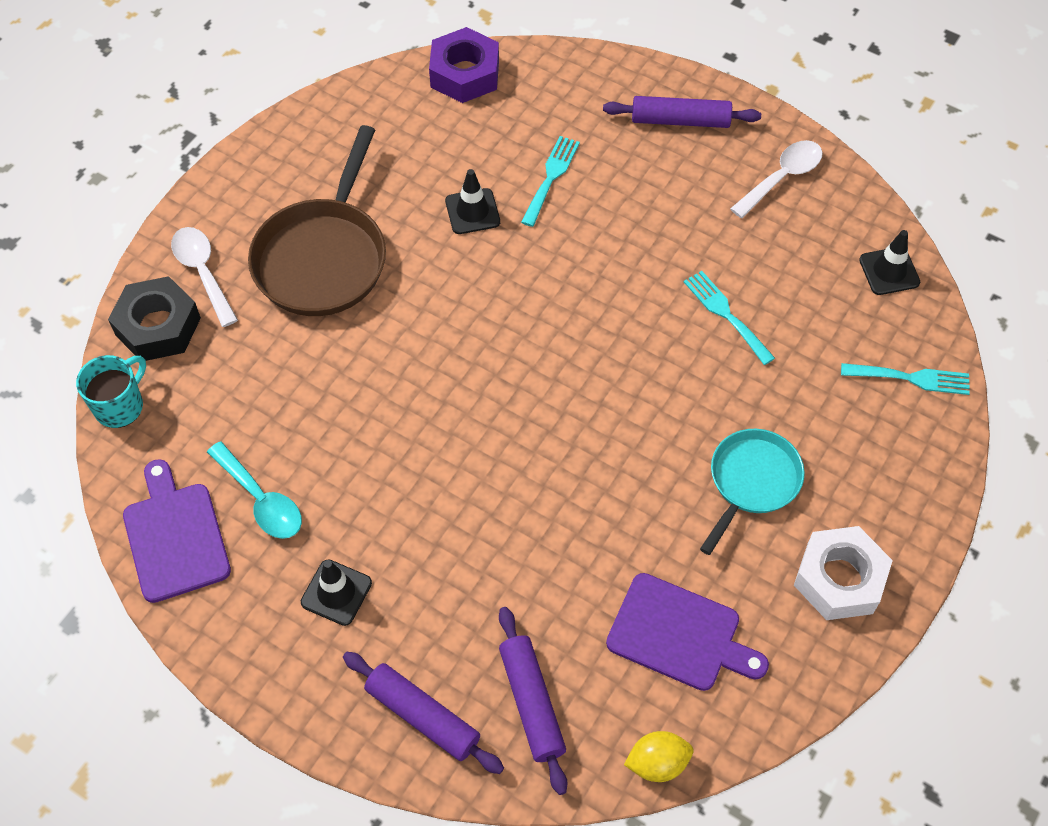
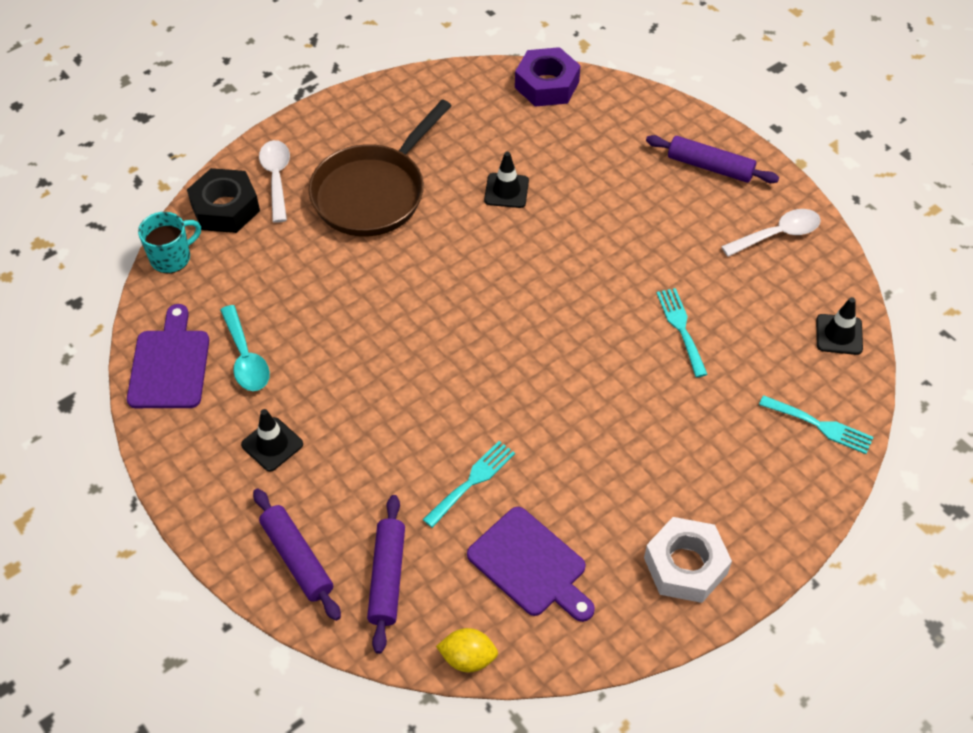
camera: 20 degrees right, 5 degrees down
turquoise fork [521,136,580,227] -> turquoise fork moved to [423,441,515,528]
turquoise pan [700,429,805,555] -> none

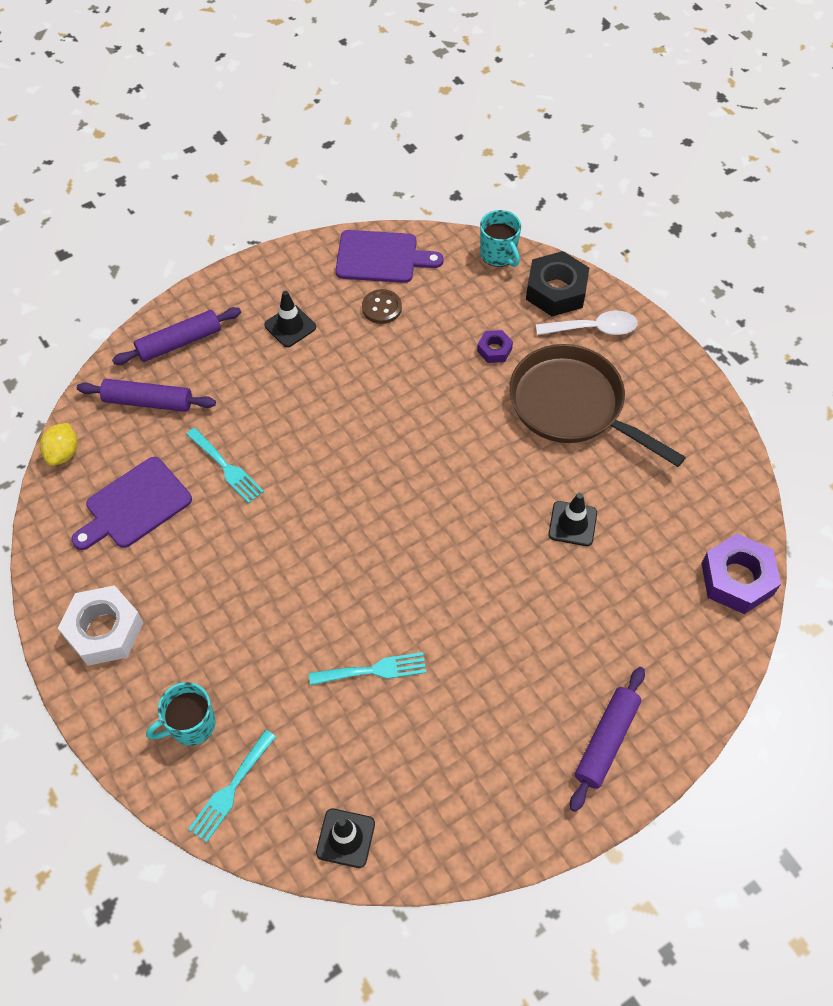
camera: 95 degrees right, 5 degrees up
turquoise spoon [220,305,270,391] -> brown button [362,289,402,324]
white spoon [721,209,821,257] -> none
none -> turquoise mug [146,682,216,746]
none -> purple nut [477,330,513,363]

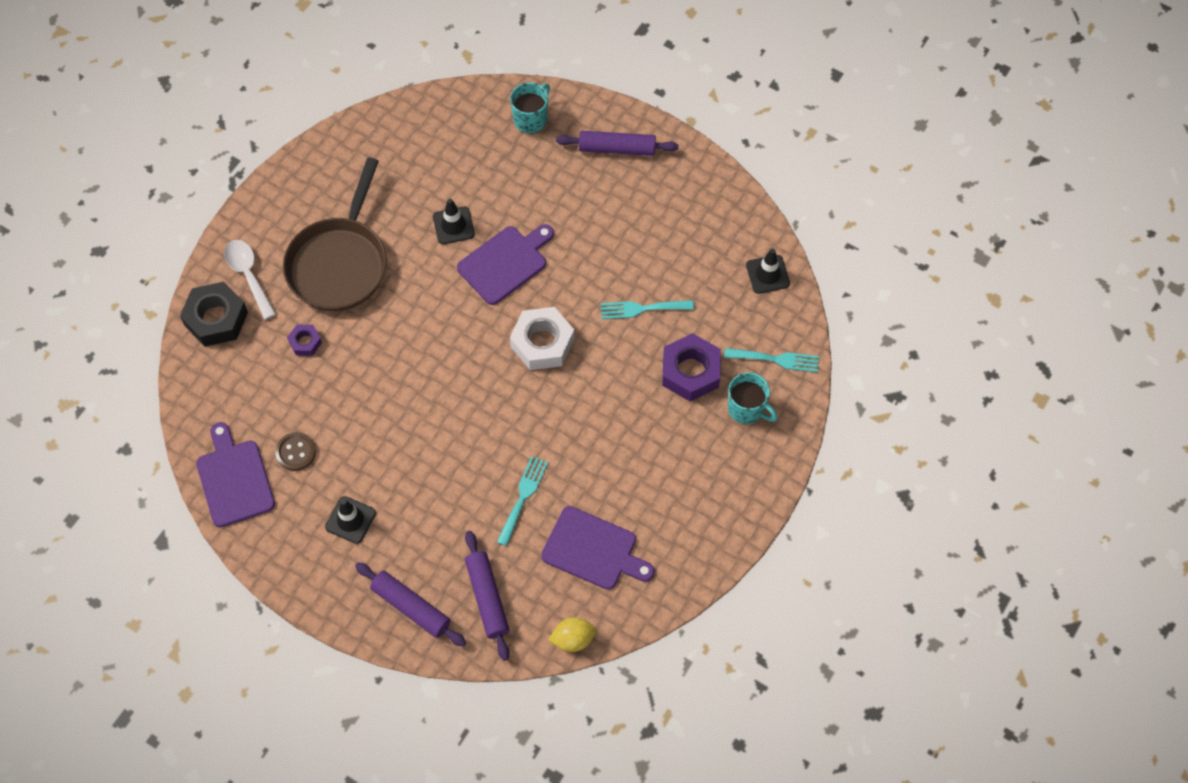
camera: 115 degrees left, 5 degrees up
white nut [58,585,144,666] -> white nut moved to [510,307,574,370]
turquoise fork [309,652,426,685] -> turquoise fork turned 60 degrees counterclockwise [600,300,694,319]
turquoise mug [480,210,521,267] -> turquoise mug moved to [510,82,550,134]
purple nut [701,534,781,614] -> purple nut moved to [662,333,721,401]
none -> purple cutting board [457,224,554,305]

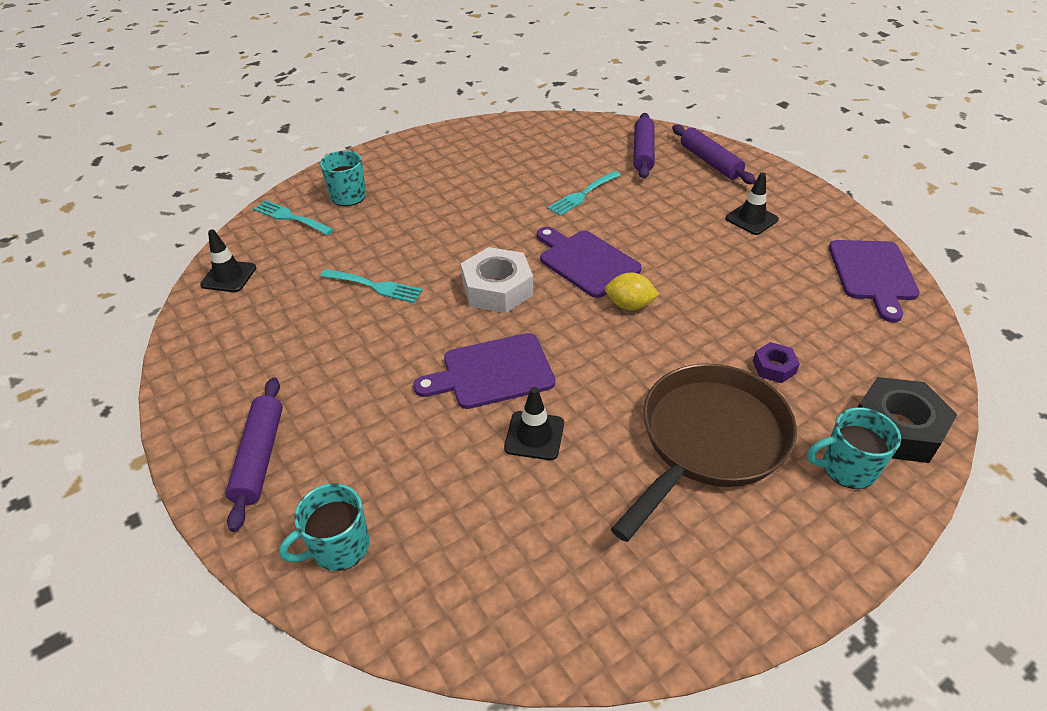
camera: 155 degrees left, 20 degrees down
white spoon [224,240,276,320] -> turquoise mug [807,407,901,489]
brown button [275,432,316,471] -> none
purple cutting board [541,506,655,590] -> purple cutting board moved to [537,227,642,298]
yellow lemon [548,617,597,652] -> yellow lemon moved to [605,273,660,310]
purple rolling pin [556,131,679,156] -> purple rolling pin turned 60 degrees clockwise [226,377,283,532]
purple nut [662,333,721,401] -> none

